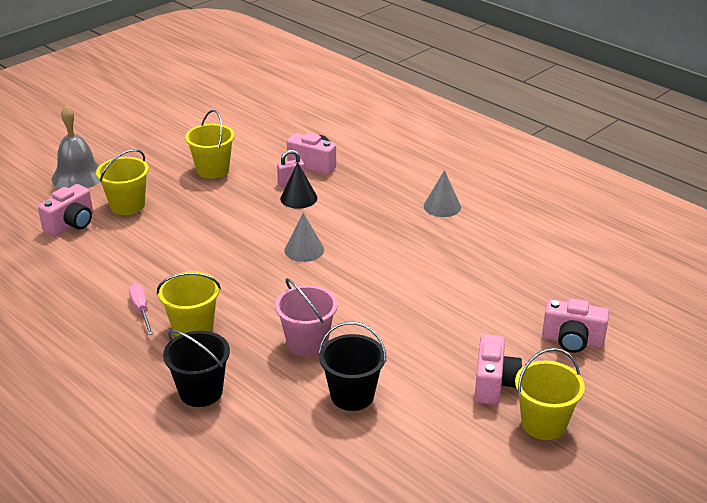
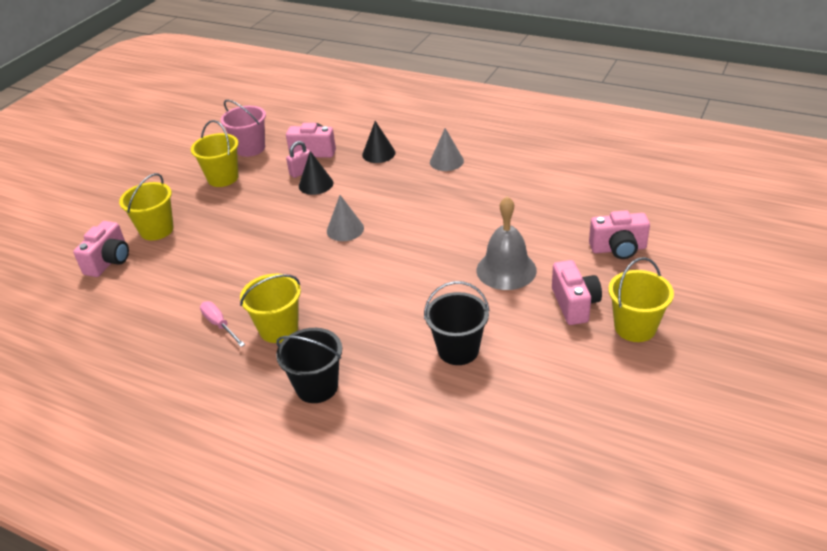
camera: 15 degrees left, 5 degrees up
grey bell [52,106,100,188] -> grey bell moved to [477,196,537,290]
pink bucket [275,278,338,357] -> pink bucket moved to [221,100,266,157]
none -> black cone [362,121,396,163]

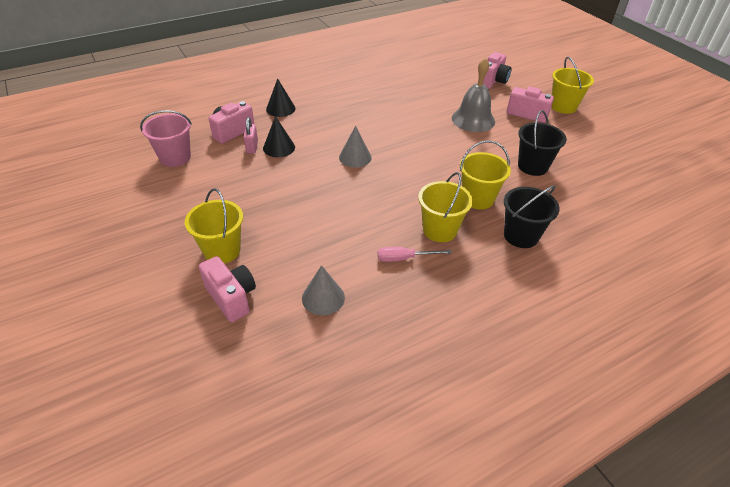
camera: 60 degrees left, 5 degrees up
yellow bucket [191,120,239,187] -> yellow bucket moved to [460,140,511,210]
grey cone [430,128,464,171] -> grey cone moved to [302,265,345,315]

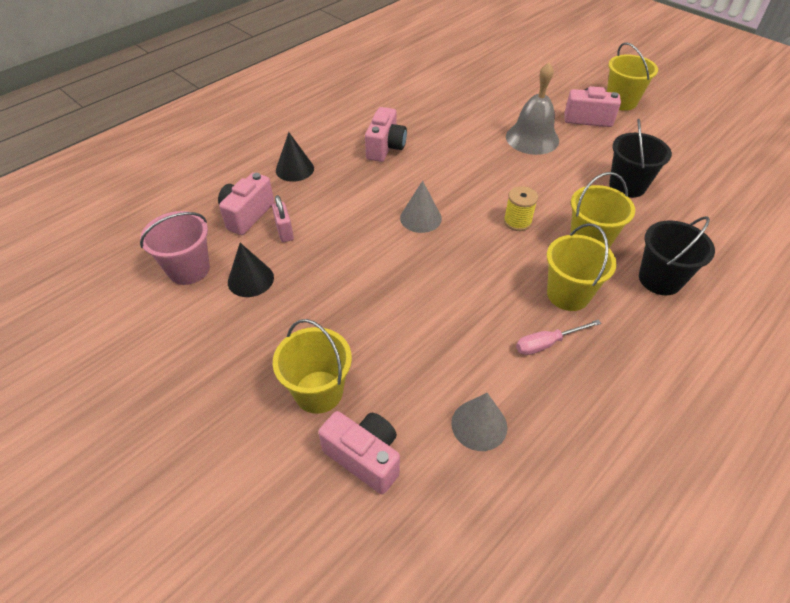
camera: 15 degrees left, 5 degrees up
black cone [263,116,295,157] -> black cone moved to [228,243,274,297]
pink camera [478,52,512,89] -> pink camera moved to [365,107,407,162]
none -> yellow spool [504,186,538,231]

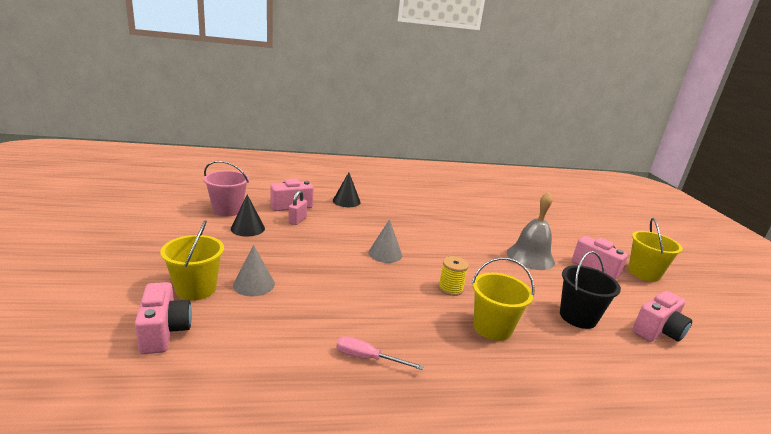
camera: 35 degrees right, 25 degrees down
pink camera [365,107,407,162] -> pink camera moved to [632,291,692,342]
grey cone [451,393,507,451] -> grey cone moved to [233,245,275,296]
yellow bucket [547,223,617,311] -> none
black bucket [639,216,715,295] -> none

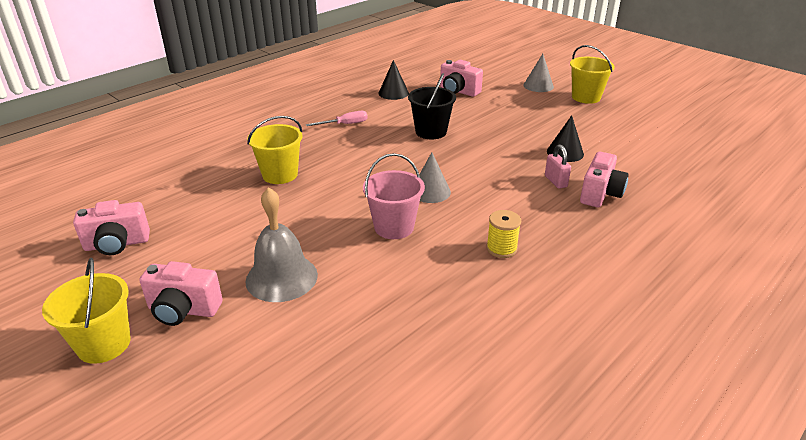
camera: 145 degrees right, 10 degrees up
yellow bucket [160,220,224,301] -> yellow bucket moved to [570,45,615,104]
pink bucket [203,161,249,216] -> pink bucket moved to [363,153,425,239]
grey cone [233,245,275,296] -> grey cone moved to [523,54,554,92]
black cone [333,172,361,207] -> black cone moved to [378,60,409,100]
yellow spool [438,256,469,296] -> yellow spool moved to [486,210,521,258]
black bucket [560,251,621,329] -> black bucket moved to [408,73,456,139]
pink camera [632,291,692,342] -> pink camera turned 120 degrees counterclockwise [73,200,150,255]

